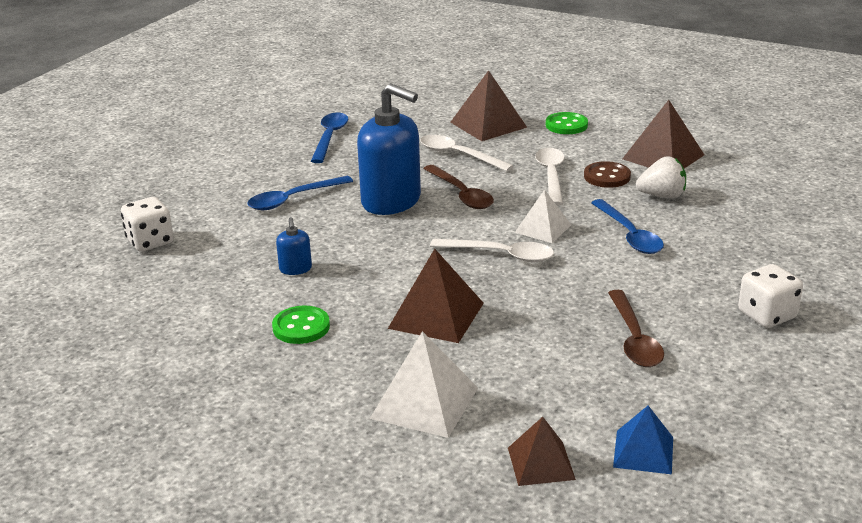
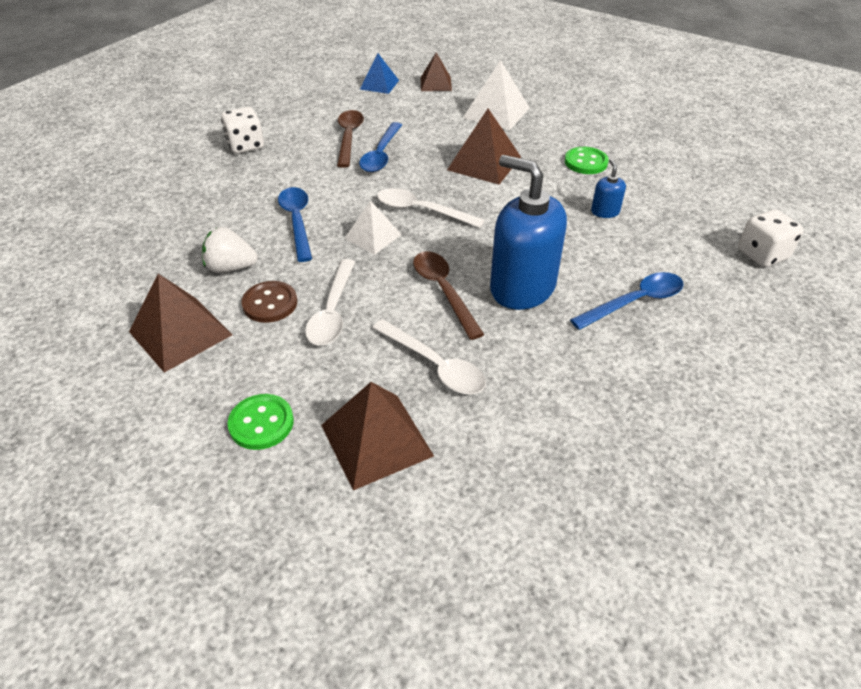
camera: 175 degrees left, 15 degrees up
blue spoon [311,112,348,163] -> blue spoon moved to [359,122,402,172]

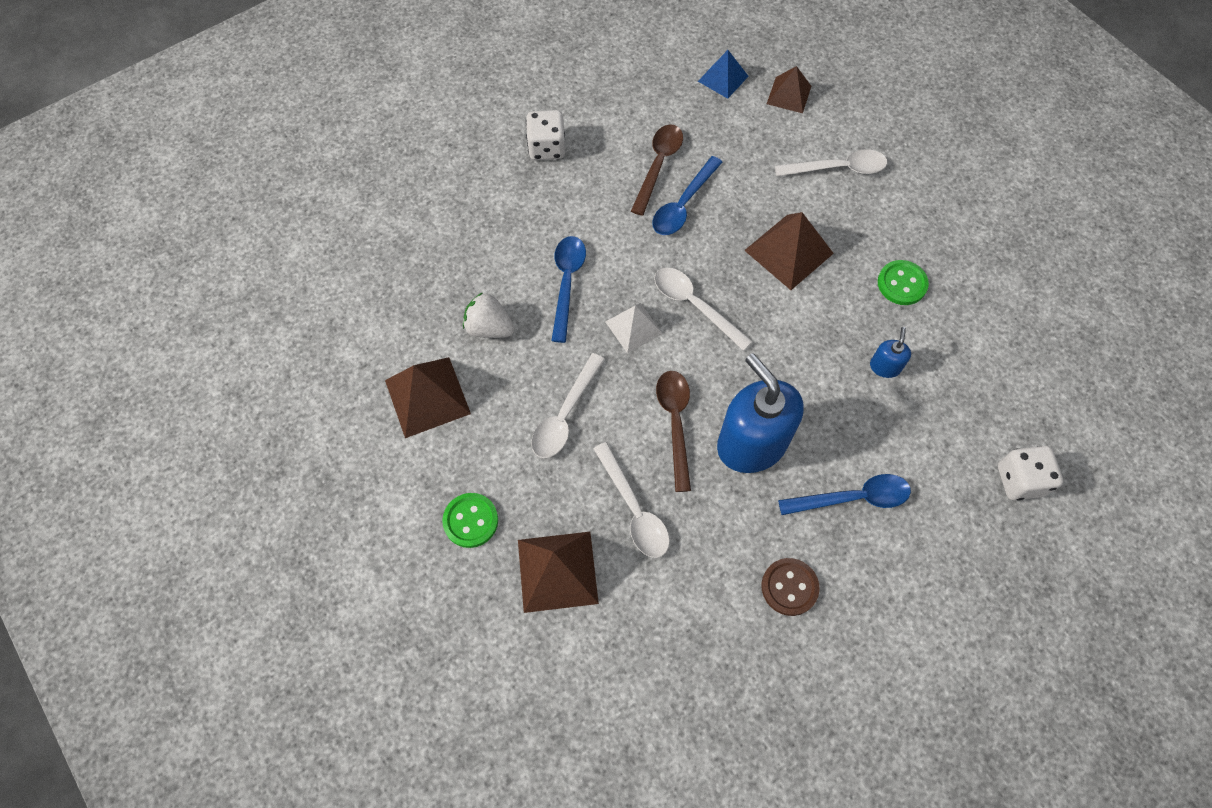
camera: 20 degrees right, 20 degrees up
brown button [241,281,297,323] -> brown button moved to [761,558,820,616]
white pyramid [463,60,530,130] -> white spoon [775,149,887,176]

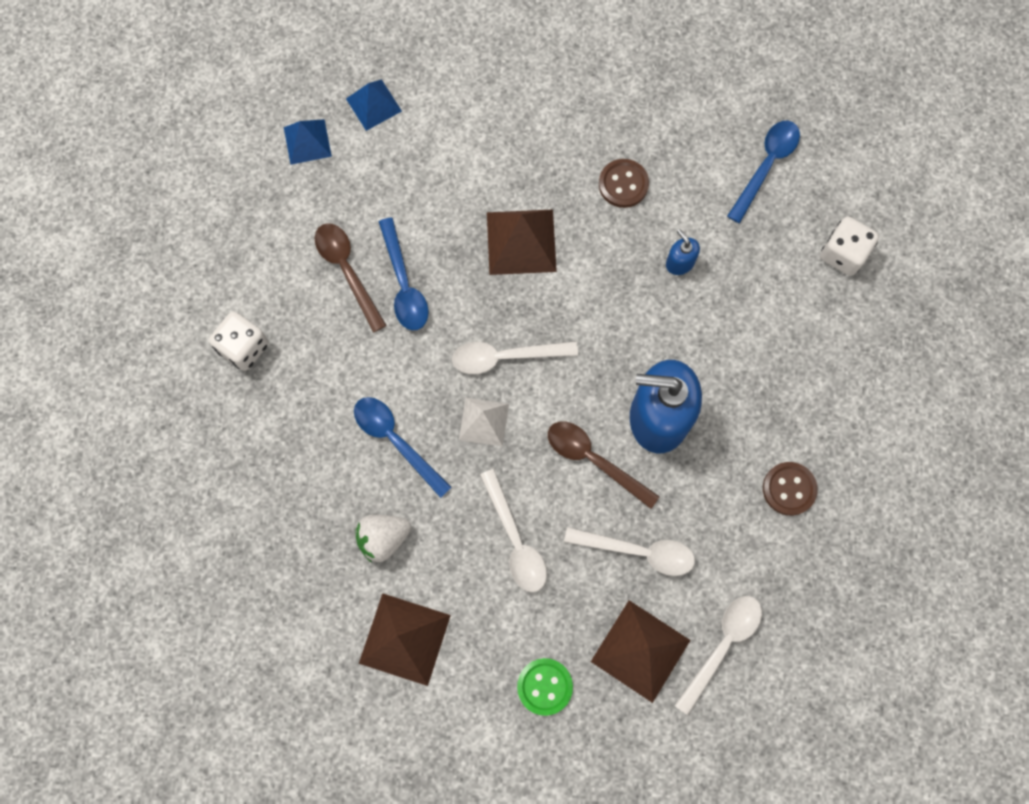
camera: 50 degrees left, 10 degrees up
brown pyramid [767,66,811,113] -> blue pyramid [346,79,402,131]
white spoon [775,149,887,176] -> white spoon moved to [675,596,762,715]
blue spoon [778,474,911,515] -> blue spoon moved to [727,121,800,223]
green button [878,260,929,305] -> brown button [599,159,649,208]

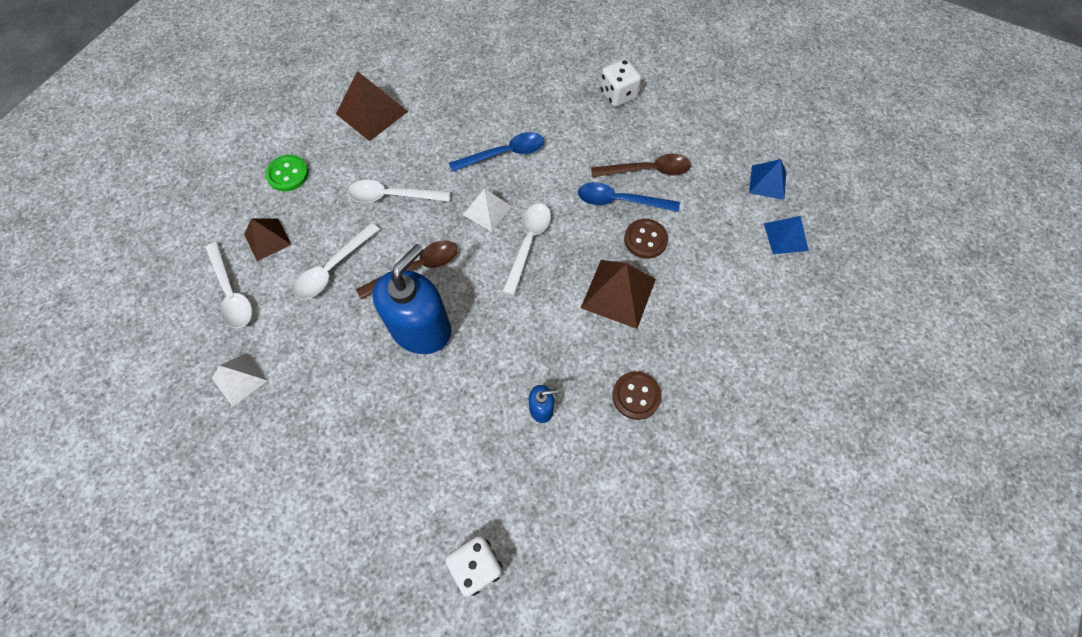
camera: 115 degrees right, 10 degrees down
white strawberry [355,515,411,563] -> none
brown pyramid [591,600,690,703] -> brown pyramid [244,218,292,261], size x0.64
blue spoon [727,121,800,223] -> none
brown button [763,462,818,516] -> brown button moved to [624,219,668,259]
none -> white pyramid [212,353,268,407]

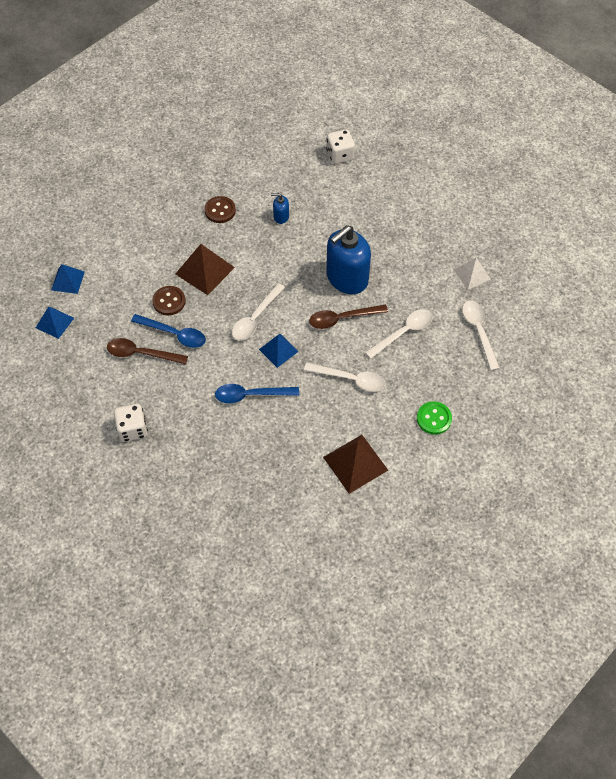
camera: 165 degrees left, 5 degrees down
brown pyramid [244,218,292,261] -> none
white pyramid [463,188,512,232] -> blue pyramid [259,334,299,368]

